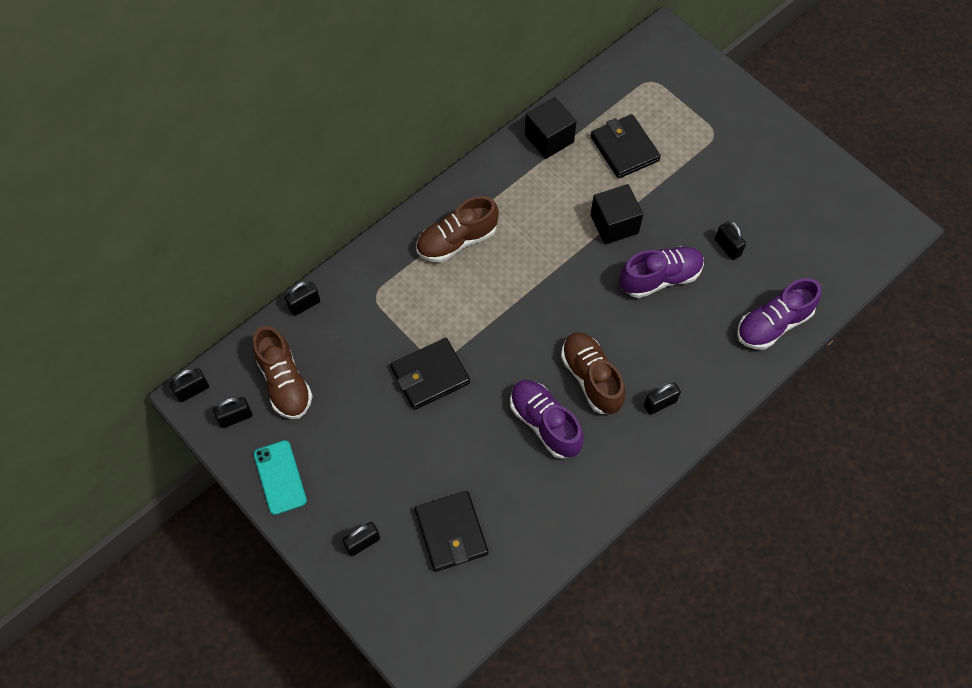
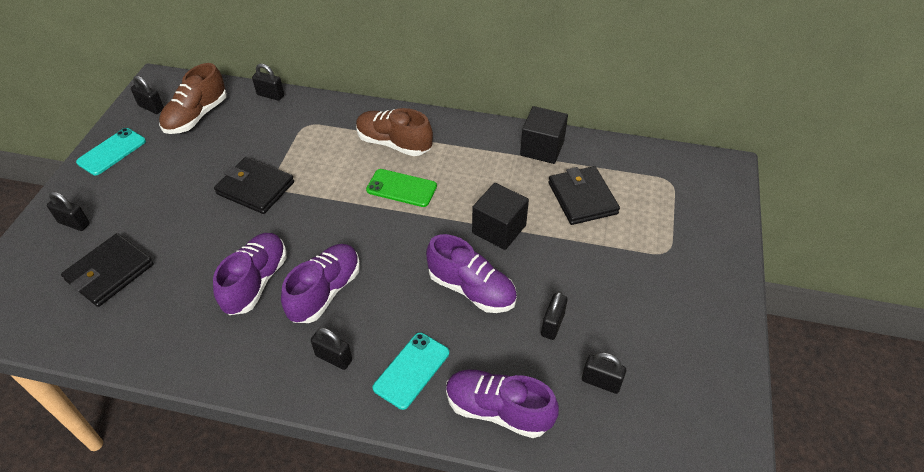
camera: 55 degrees right, 15 degrees down
black padlock [170,368,209,402] -> black padlock moved to [582,352,626,394]
brown shoe [561,332,625,414] -> purple shoe [281,244,360,323]
black wallet [591,114,661,179] -> black wallet turned 45 degrees counterclockwise [548,166,620,225]
none -> green phone [366,169,437,207]
none -> turquoise phone [373,332,449,410]

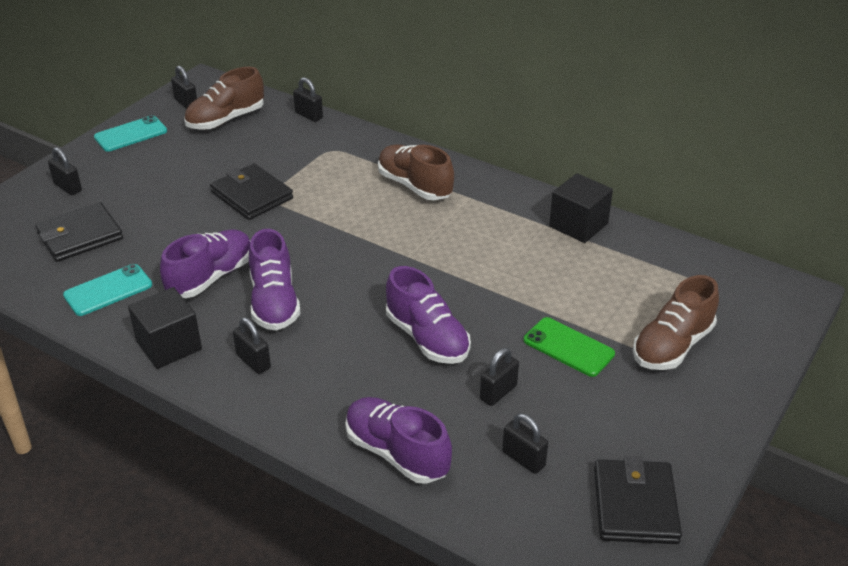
camera: 20 degrees right, 10 degrees down
purple shoe [281,244,360,323] -> purple shoe turned 120 degrees clockwise [249,229,300,331]
green phone [366,169,437,207] -> green phone moved to [524,317,615,377]
turquoise phone [373,332,449,410] -> turquoise phone moved to [63,264,152,316]
black cube [472,183,529,250] -> black cube moved to [128,287,202,369]
black wallet [548,166,620,225] -> black wallet moved to [594,456,682,544]
none -> brown shoe [633,275,719,370]

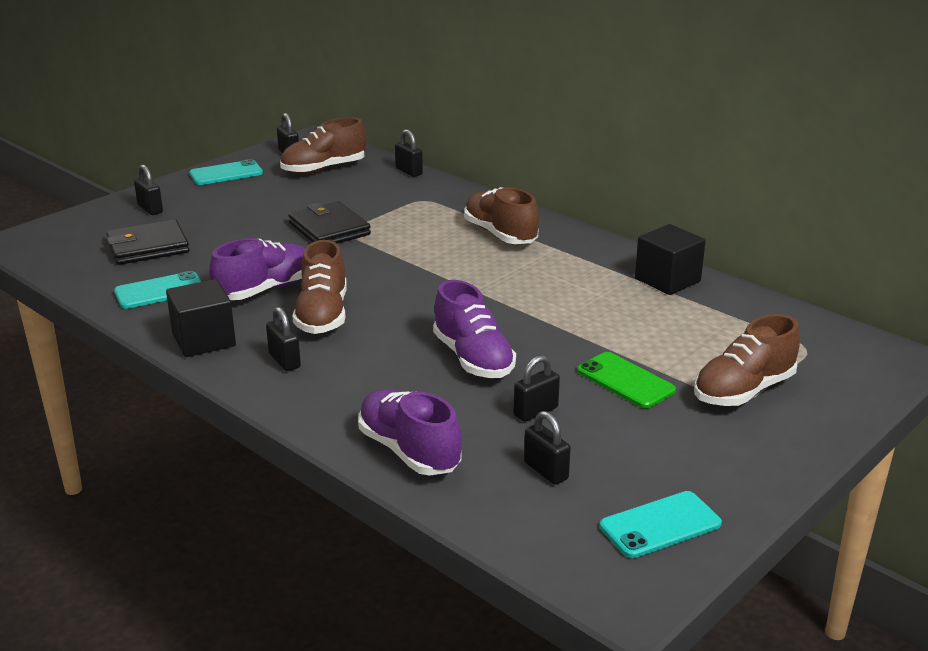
camera: 10 degrees right, 10 degrees down
purple shoe [249,229,300,331] -> brown shoe [292,240,347,334]
black wallet [594,456,682,544] -> turquoise phone [600,491,722,558]

